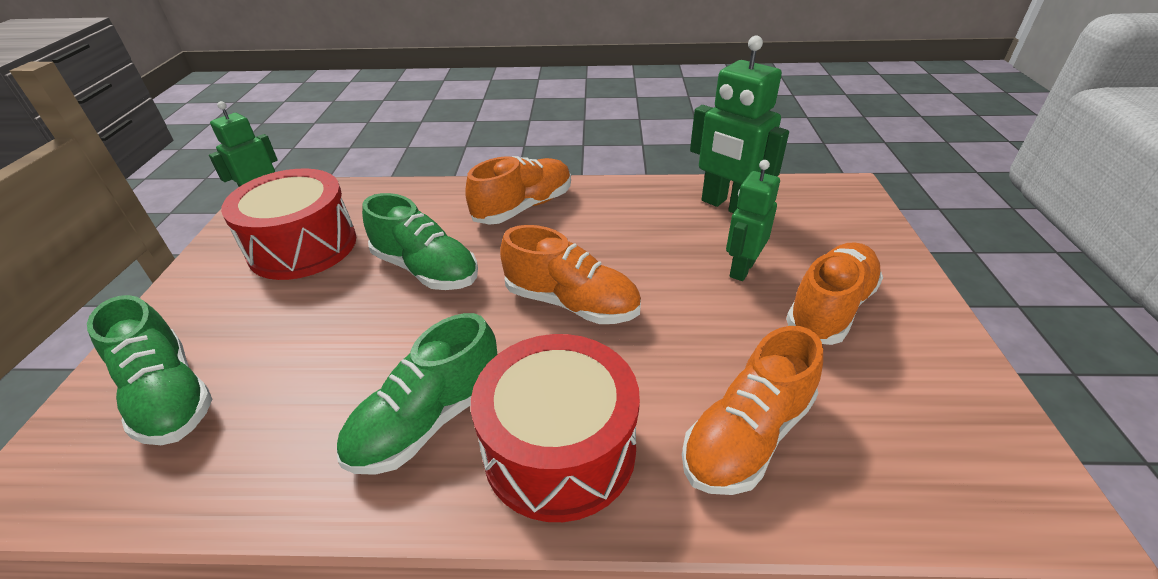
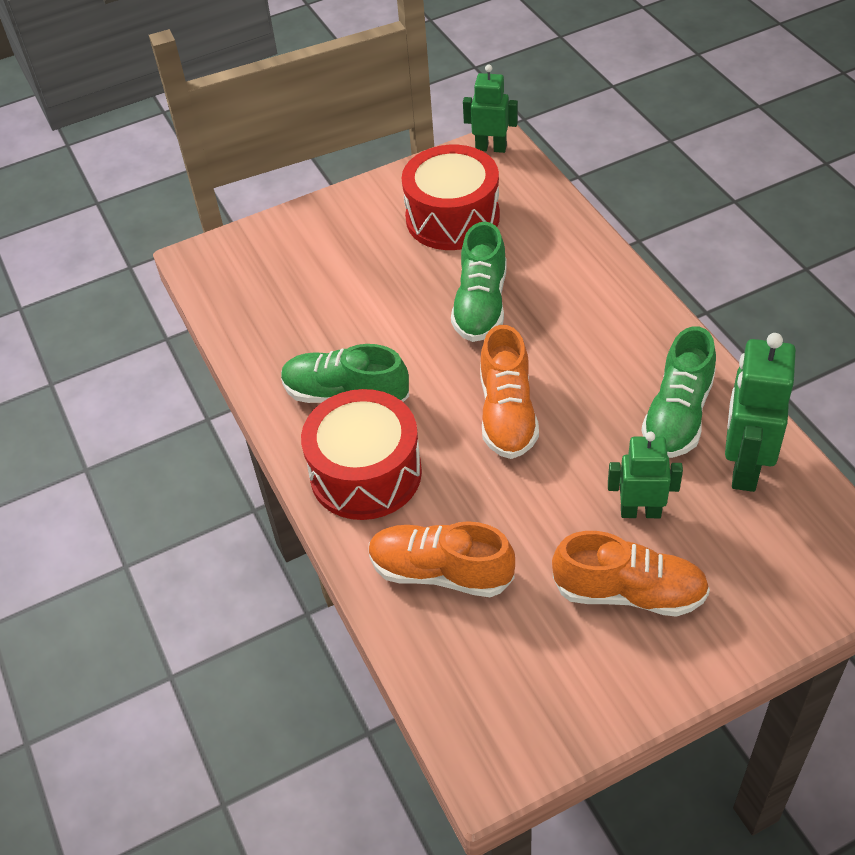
camera: 65 degrees right, 10 degrees up
green shoe [87,295,212,445] -> green shoe moved to [641,326,716,458]
orange shoe [465,156,571,225] -> none

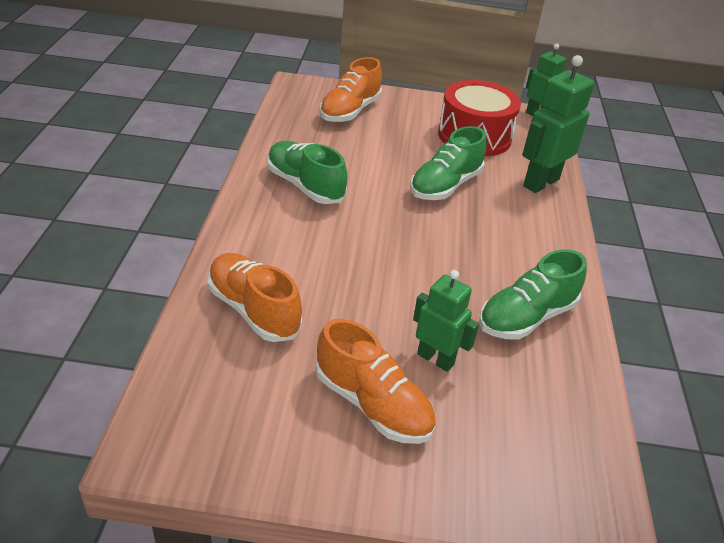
camera: 25 degrees right, 10 degrees down
red drum [301,389,422,520] -> none
orange shoe [480,325,539,459] -> orange shoe moved to [319,57,382,122]
green robot [725,333,796,492] -> green robot moved to [522,55,594,193]

